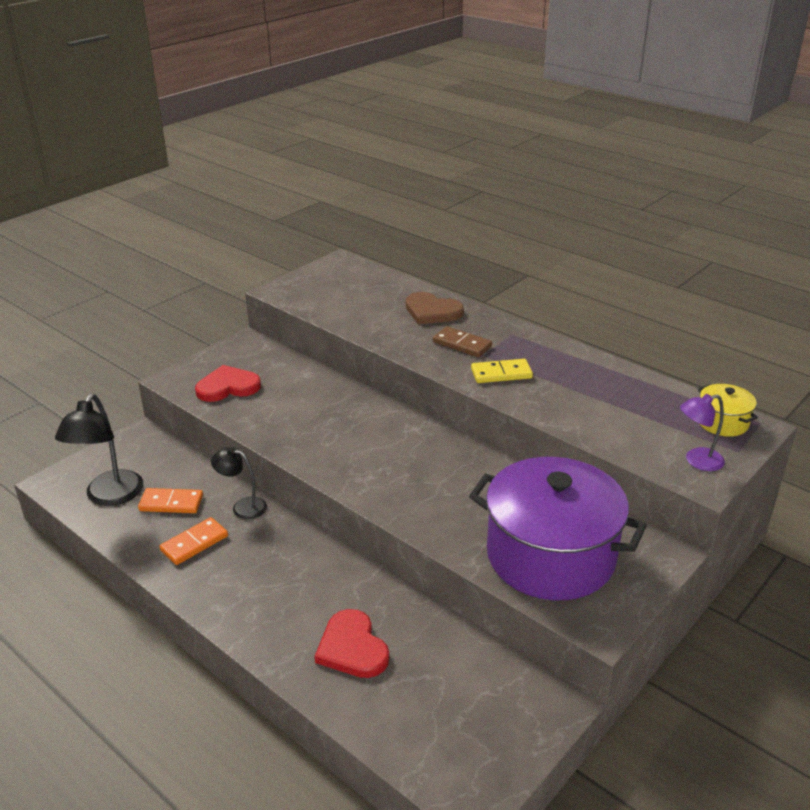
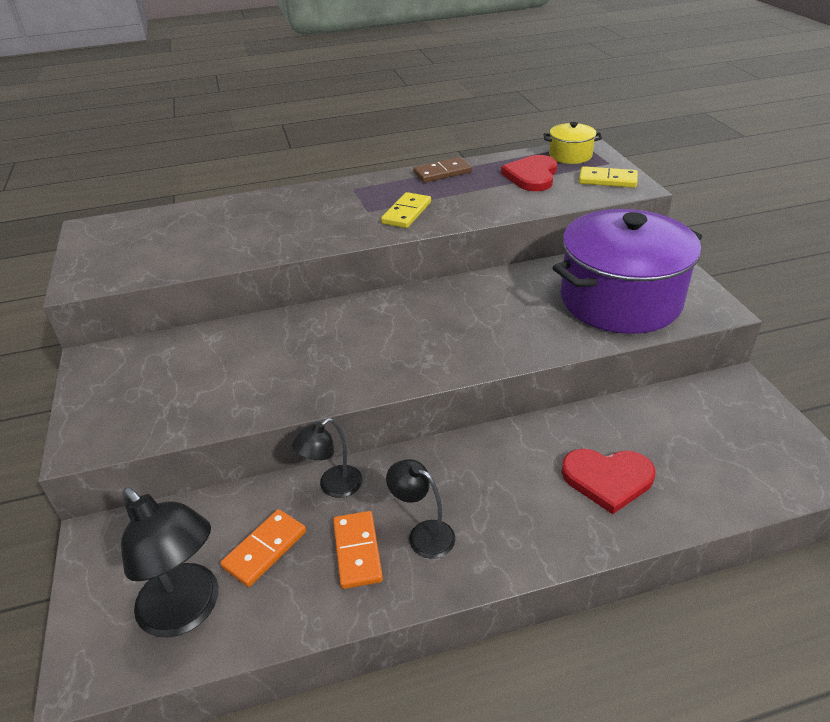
camera: 55 degrees left, 5 degrees up
red heart [195,365,261,402] -> red heart moved to [501,155,557,191]
brown heart [406,292,464,325] -> none
brown domino [433,326,492,357] -> brown domino moved to [413,157,472,183]
purple lamp [680,394,725,471] -> yellow domino [579,166,638,188]
none -> black lamp [386,459,456,559]

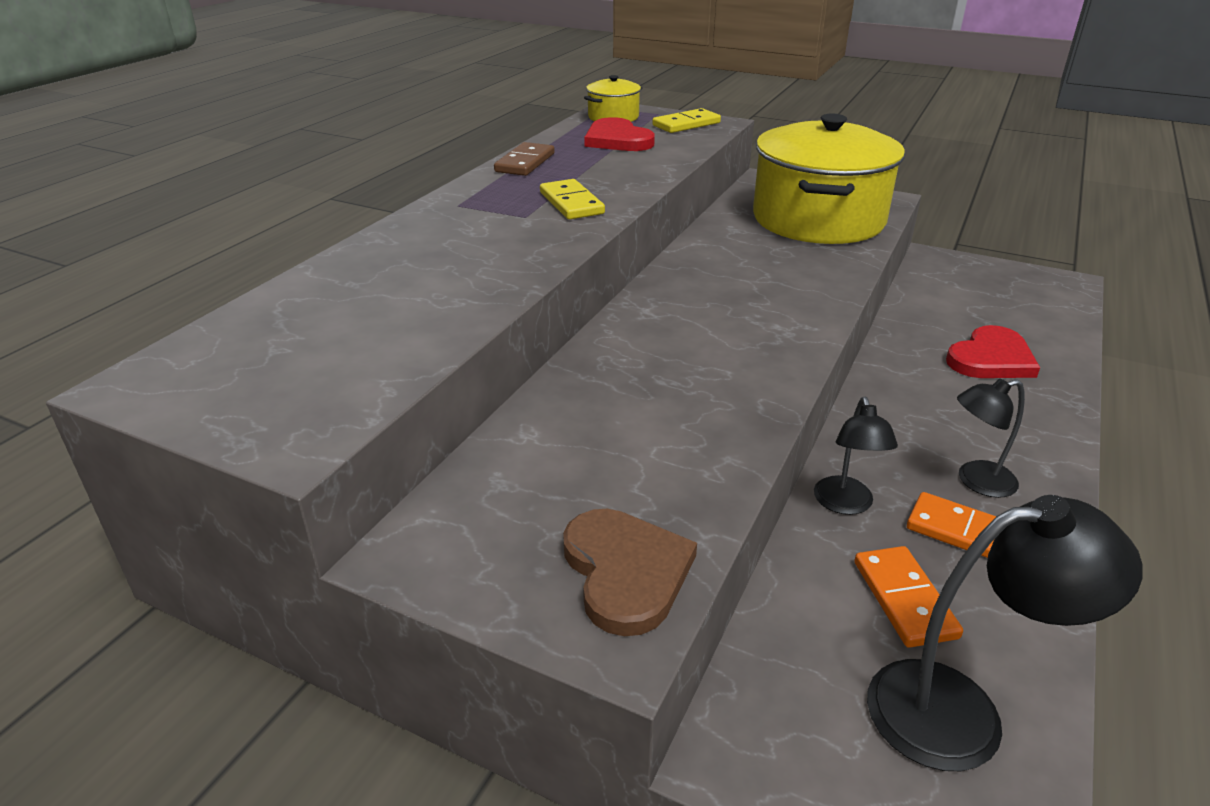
camera: 50 degrees left, 5 degrees down
purple pot [552,209,702,334] -> yellow pot [753,113,905,244]
none -> brown heart [563,509,697,636]

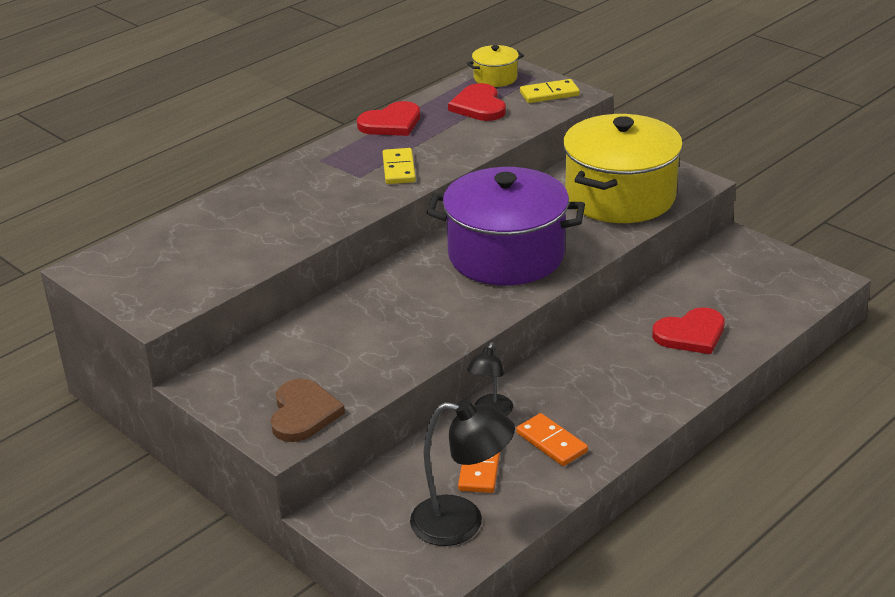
camera: 20 degrees right, 0 degrees up
brown domino [494,142,555,176] -> red heart [357,101,420,136]
black lamp [957,378,1025,498] -> none
none -> purple pot [426,167,585,286]

